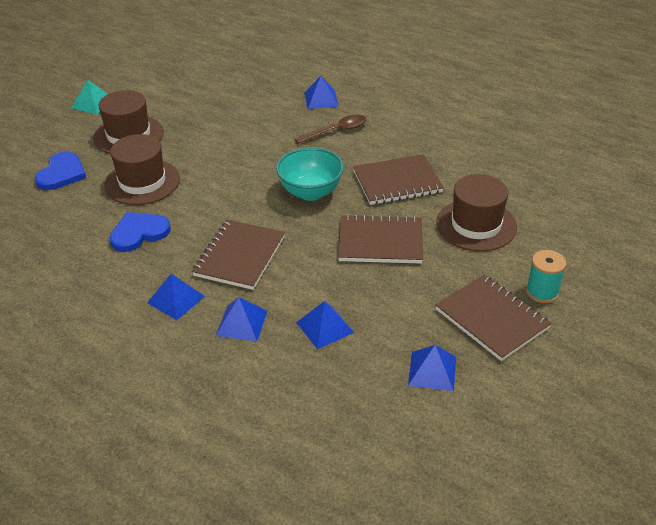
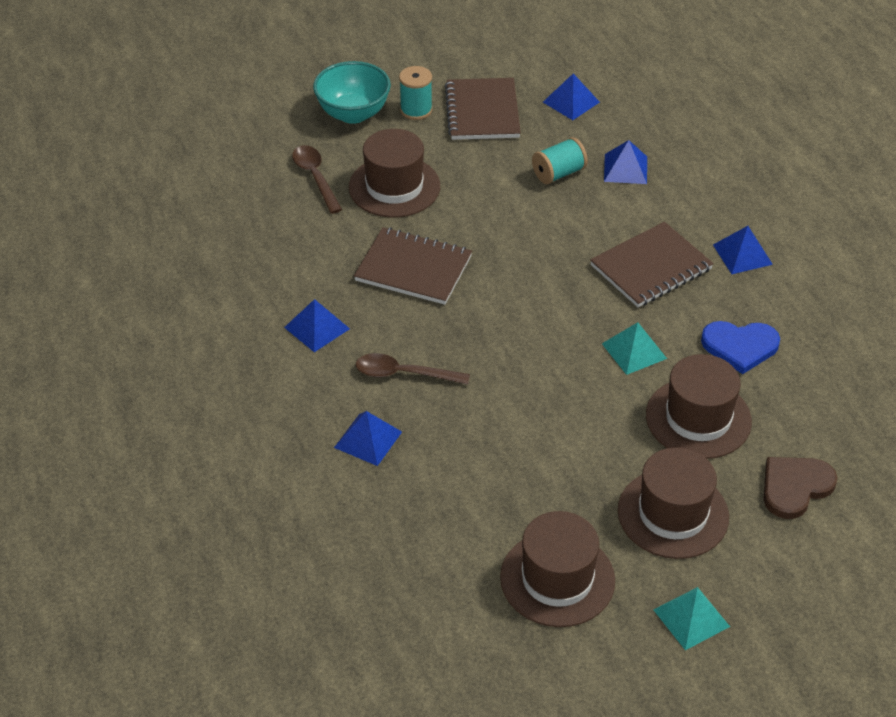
camera: 145 degrees left, 5 degrees up
blue heart [35,152,86,190] -> brown heart [764,457,837,519]
blue pyramid [216,297,267,342] -> blue pyramid moved to [284,299,350,352]
turquoise bowl [276,147,344,201] -> turquoise bowl moved to [313,61,391,124]
brown notebook [338,214,423,264] -> none
none -> brown spoon [292,145,342,214]
none -> brown hat [500,511,615,627]
none -> turquoise spool [532,137,588,184]
none -> turquoise pyramid [602,322,667,375]

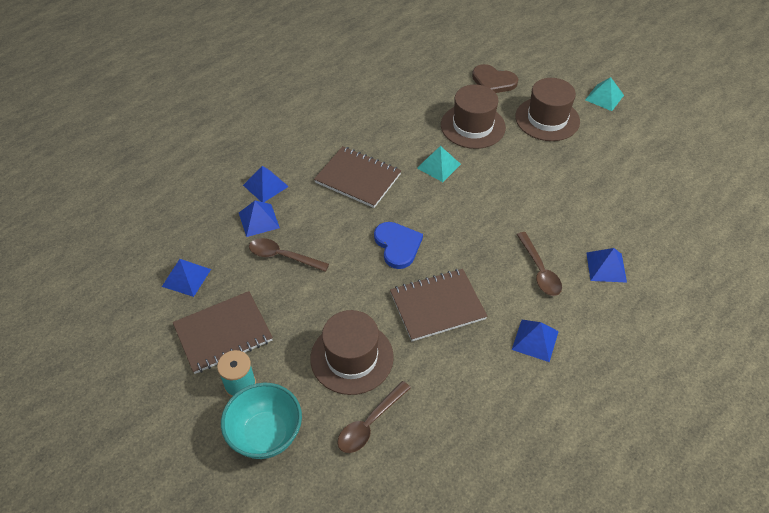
camera: 115 degrees left, 5 degrees up
brown notebook [354,227,472,305] -> brown notebook turned 75 degrees clockwise [390,269,487,341]
brown hat [500,511,615,627] -> none
turquoise spool [532,137,588,184] -> brown spoon [249,238,329,272]
blue heart [701,321,780,374] -> blue heart moved to [374,222,423,269]
blue pyramid [713,226,773,274] -> blue pyramid moved to [243,166,289,202]

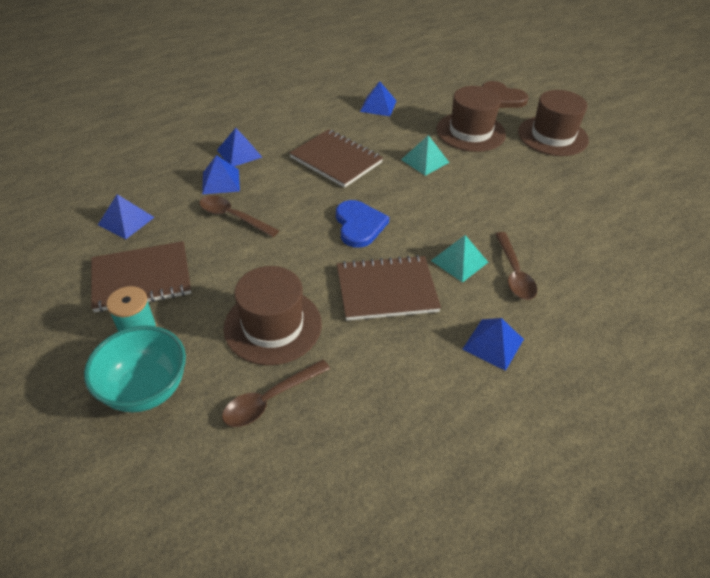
camera: 10 degrees right, 5 degrees down
turquoise pyramid [585,77,624,111] -> turquoise pyramid moved to [431,235,488,283]
blue pyramid [587,248,627,282] -> blue pyramid moved to [360,81,396,116]

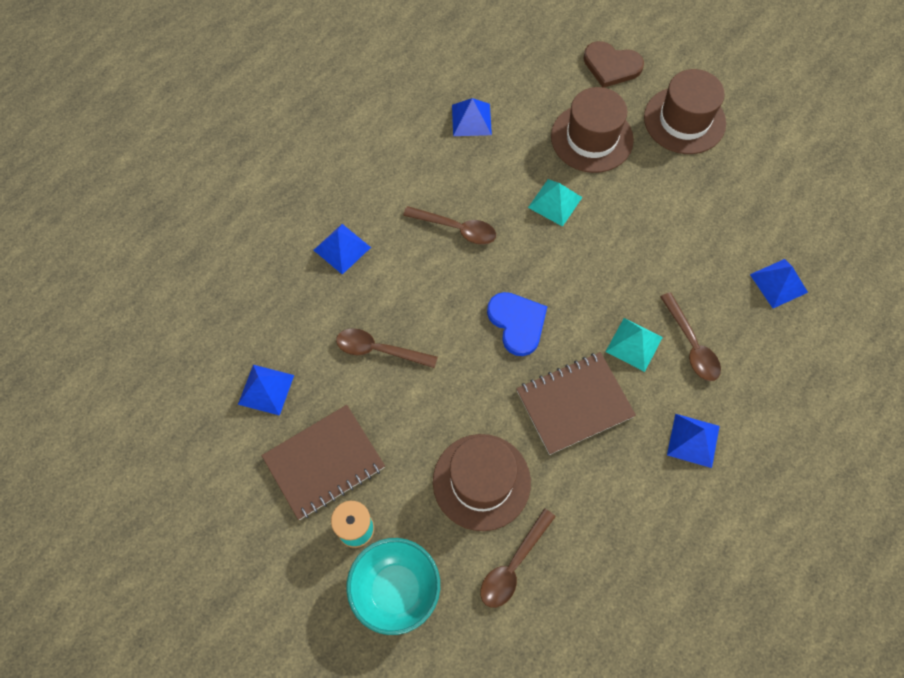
camera: 15 degrees left, 20 degrees up
blue pyramid [202,155,240,194] -> blue pyramid moved to [750,259,808,308]
brown notebook [289,129,383,188] -> brown spoon [403,206,496,245]

